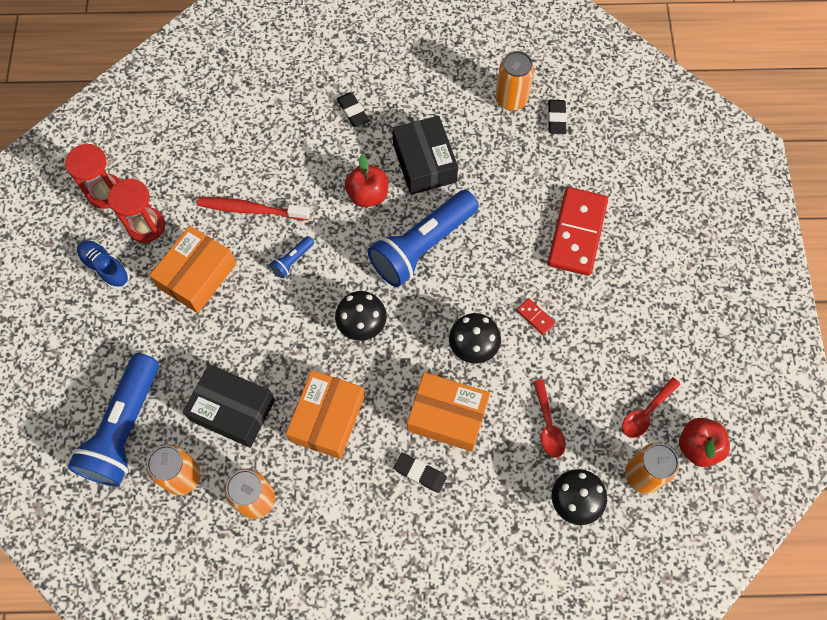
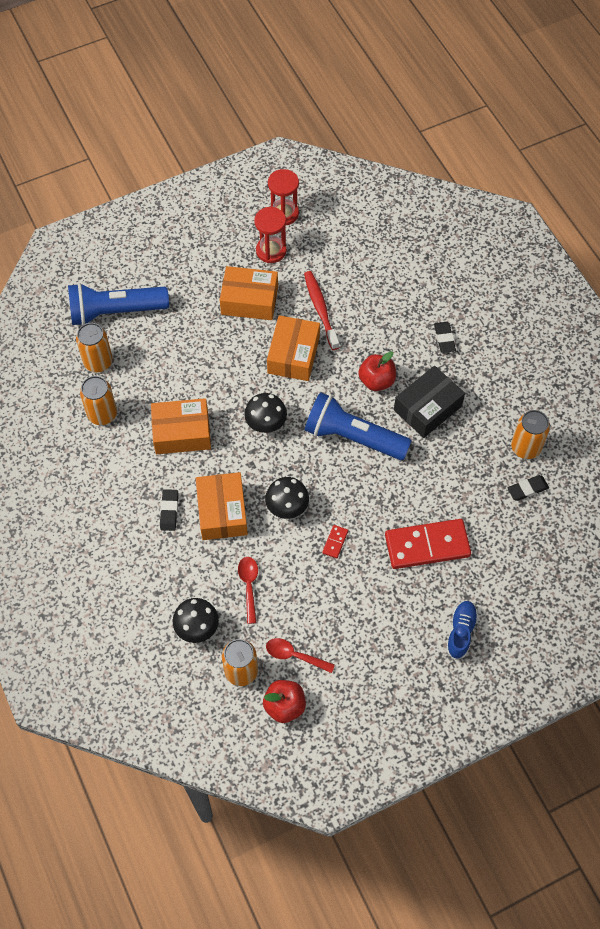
camera: 65 degrees right, 5 degrees down
blue shoe [77,240,130,289] -> blue shoe moved to [446,601,478,660]
black box [183,364,275,448] -> none
blue flashlight [270,236,314,278] -> orange box [267,315,320,381]
black eraser [337,92,370,127] -> black eraser turned 45 degrees counterclockwise [434,322,456,353]
red spoon [533,379,566,458] -> red spoon turned 120 degrees clockwise [238,557,258,624]

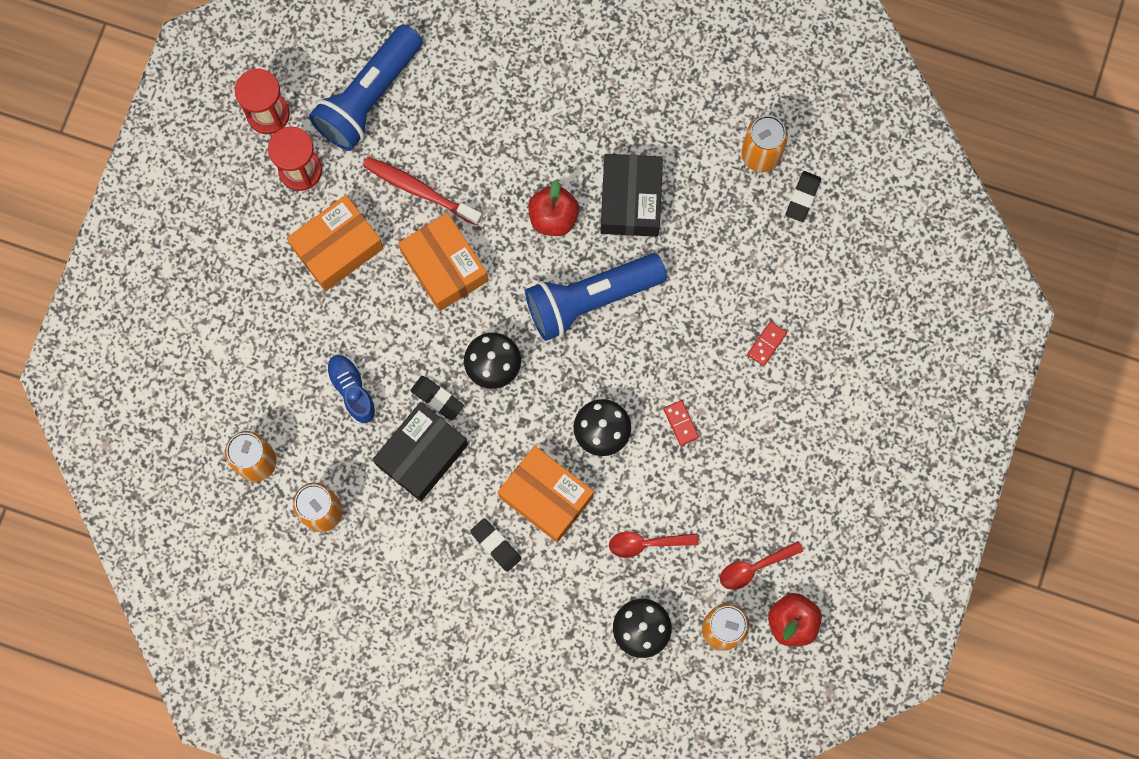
camera: 45 degrees left, 15 degrees up
blue flashlight [68,283,169,325] -> blue flashlight moved to [309,24,423,151]
orange box [151,398,211,454] -> black box [372,402,468,501]
red spoon [238,557,258,624] -> red spoon turned 45 degrees counterclockwise [609,532,698,558]
red domino [385,519,471,569] -> red domino [747,322,787,366], size x0.41
black eraser [434,322,456,353] -> black eraser moved to [410,376,464,420]
blue shoe [446,601,478,660] -> blue shoe moved to [326,355,377,424]

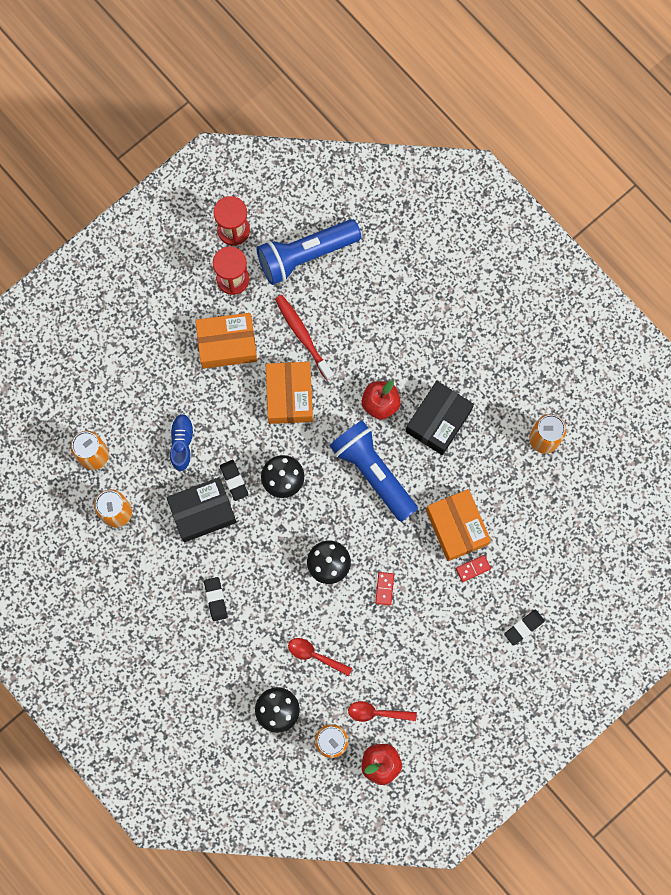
camera: 30 degrees right, 0 degrees up
orange box [498,446,594,542] -> orange box moved to [426,489,491,561]
blue flashlight [525,254,667,341] -> blue flashlight turned 45 degrees clockwise [329,420,418,522]
black eraser [786,171,821,222] -> black eraser moved to [504,609,545,646]

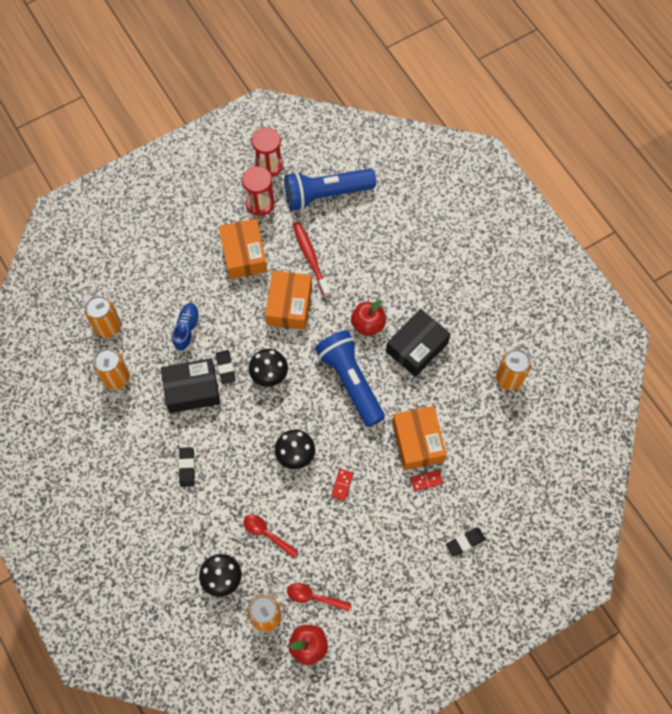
camera: 10 degrees right, 10 degrees down
orange box [195,313,257,369] -> orange box turned 75 degrees clockwise [219,219,268,279]

